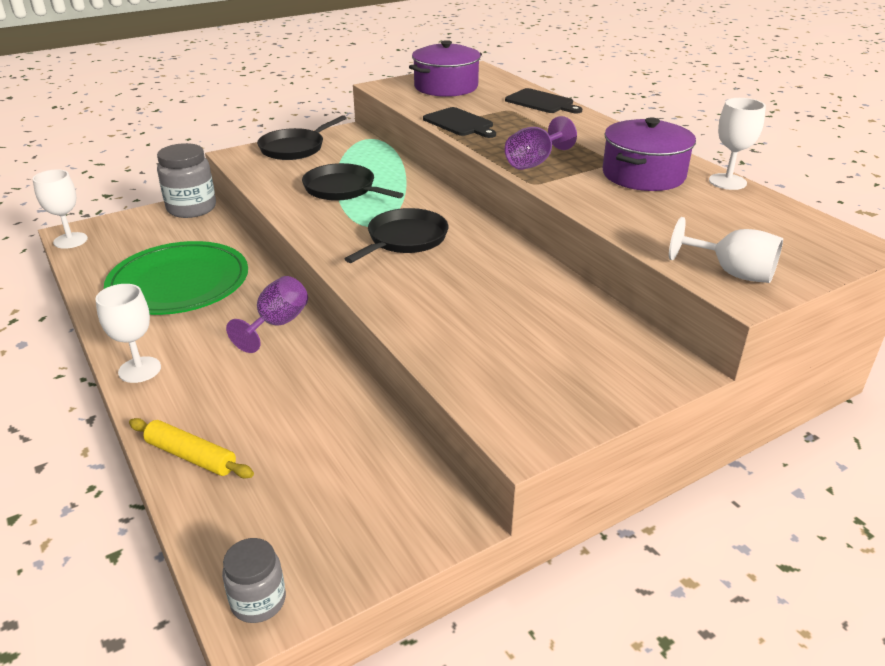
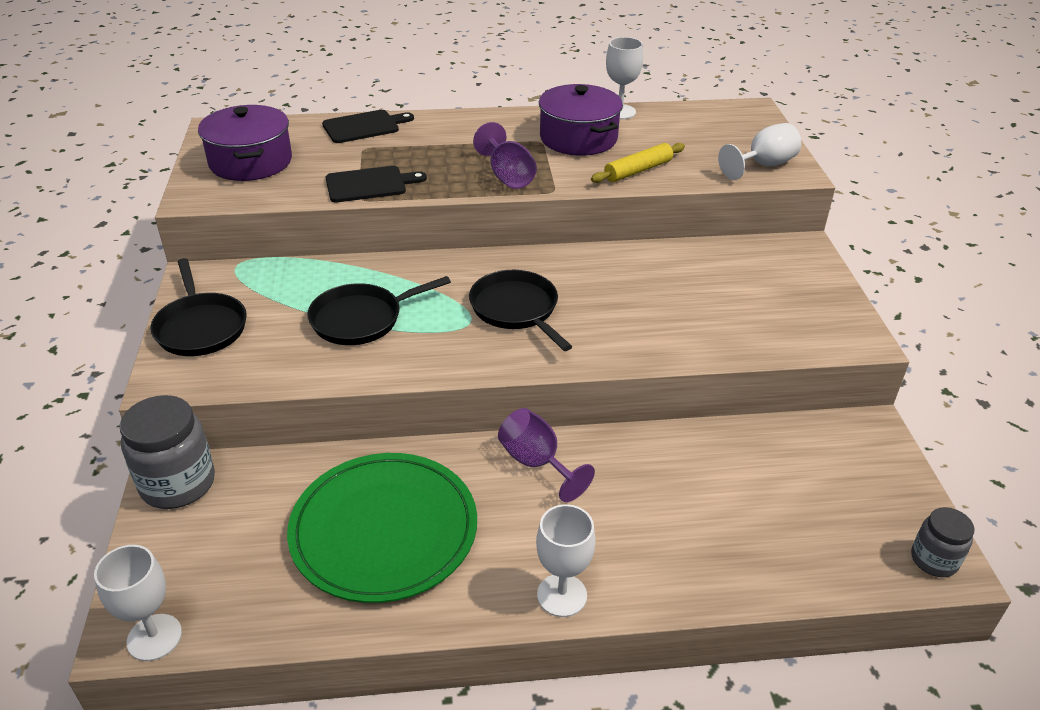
camera: 65 degrees left, 5 degrees up
yellow rolling pin [129,418,254,478] -> yellow rolling pin moved to [591,143,685,183]

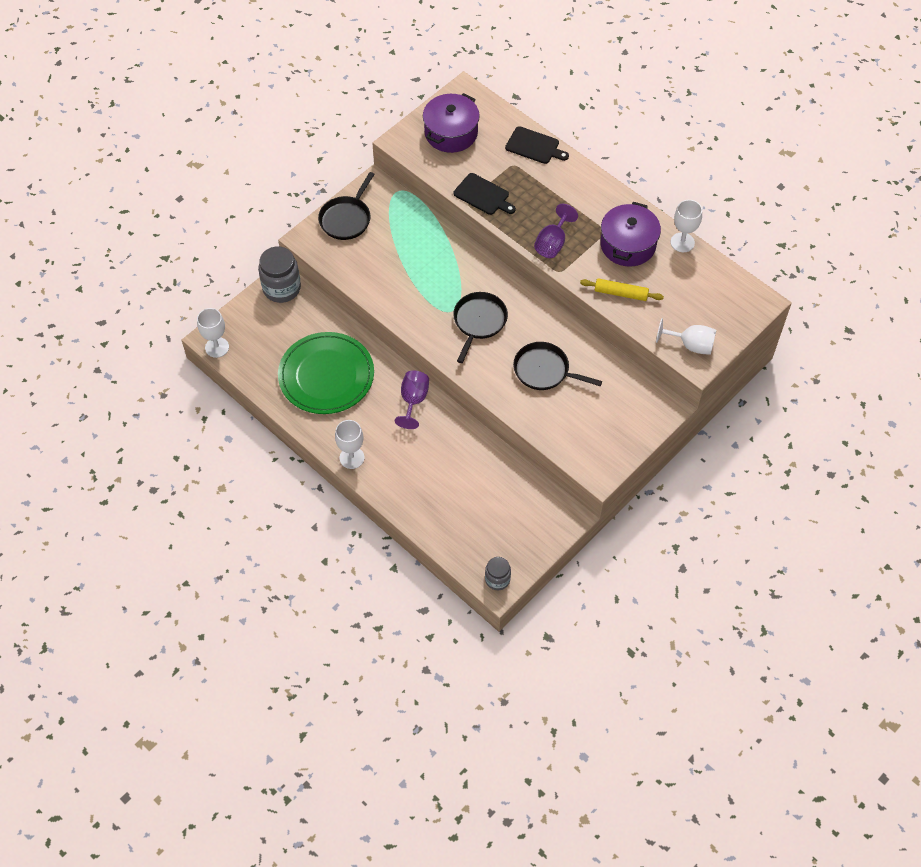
camera: 50 degrees right, 20 degrees up
black pan [307,276,451,345] -> black pan moved to [513,342,602,390]

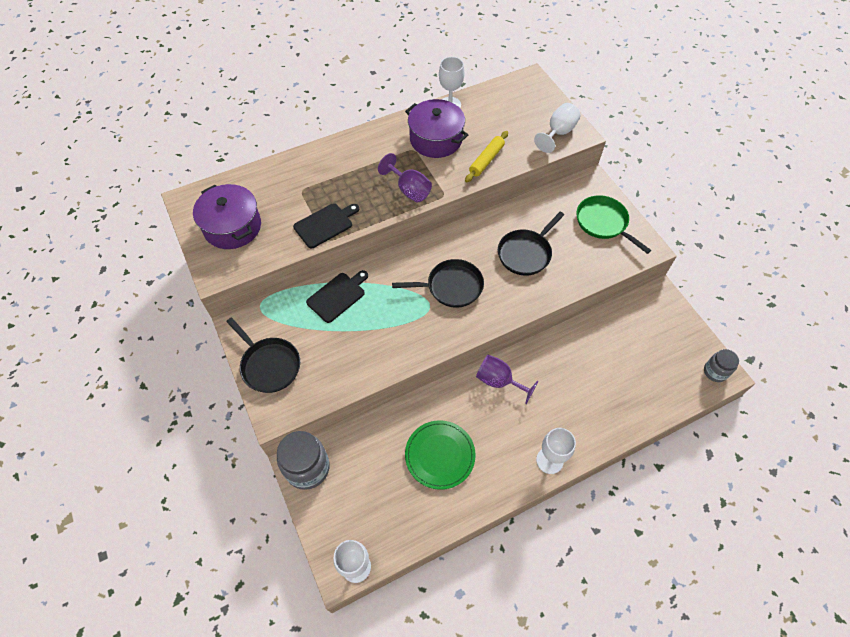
camera: 70 degrees left, 0 degrees up
green plate [278,332,374,414] -> green plate [405,420,476,490], size x0.66
black pan [453,292,508,363] -> black pan turned 135 degrees clockwise [392,259,484,308]
black cutting board [505,126,569,164] -> black cutting board moved to [306,270,368,323]
none -> green pan [576,195,651,254]

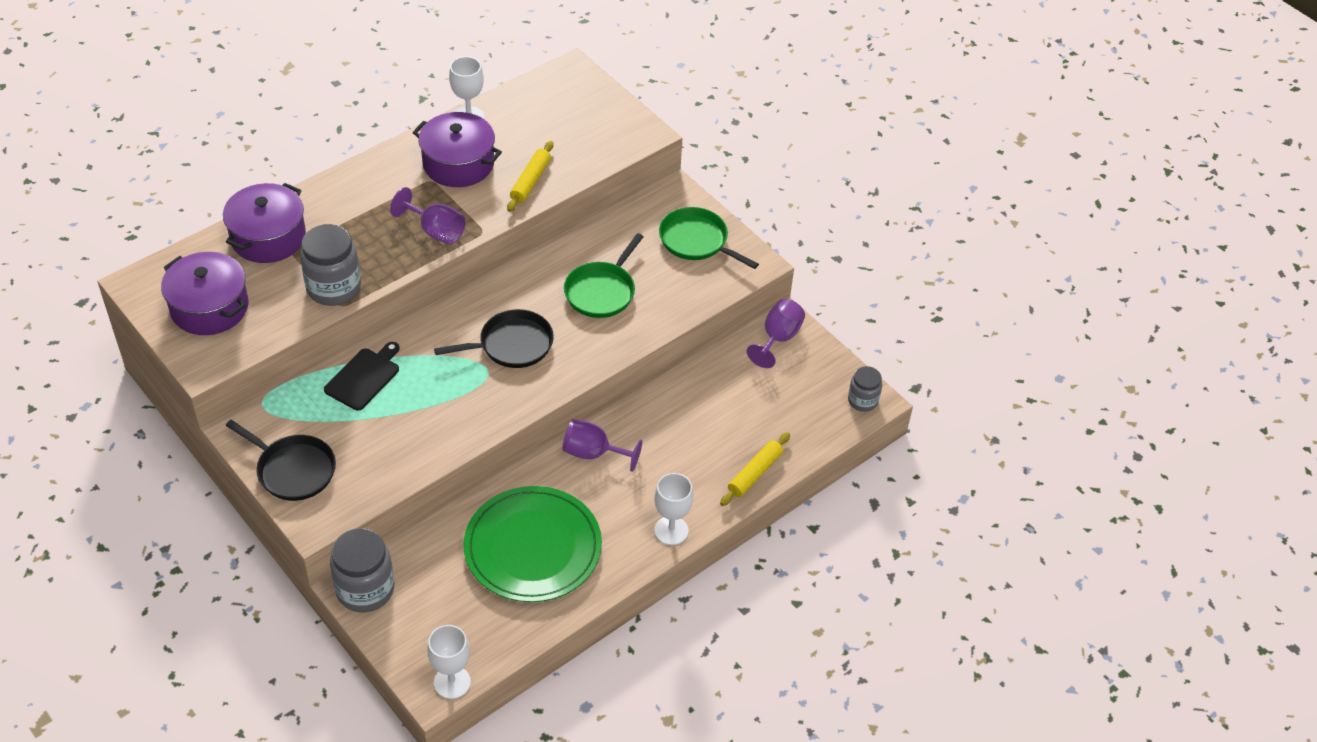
camera: 15 degrees left, 10 degrees down
black cutting board [293,203,359,249] -> grey jar [300,224,361,306]
green plate [405,420,476,490] -> green plate [463,486,602,602], size x1.52
black pan [498,212,564,276] -> green pan [564,233,643,318]
white goblet [534,103,580,153] -> none
none -> purple pot [223,183,306,263]
none -> yellow rolling pin [720,432,790,506]
none -> purple goblet [747,299,805,368]

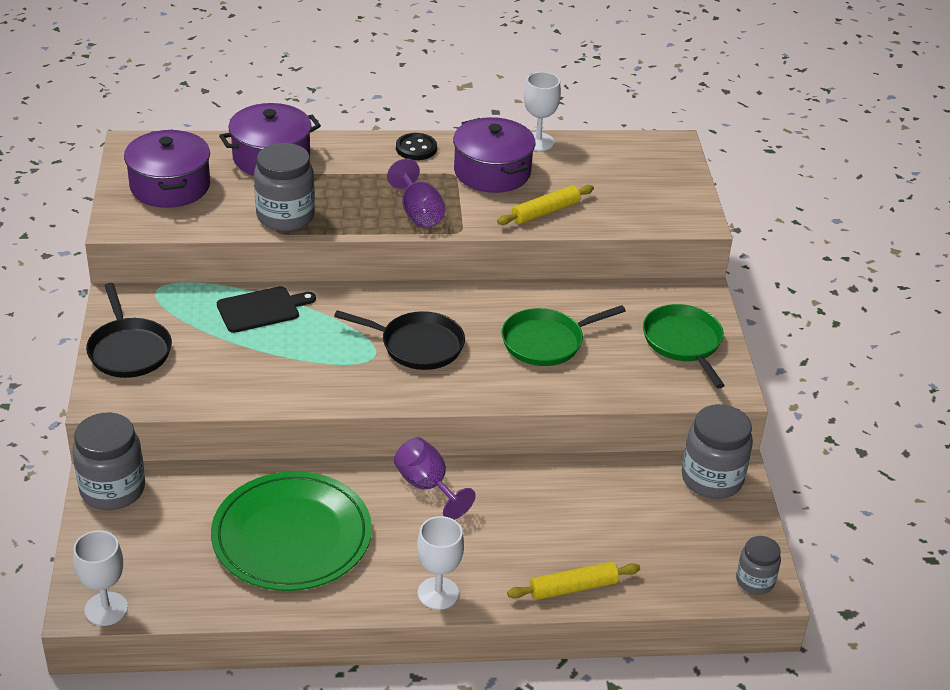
camera: 35 degrees right, 10 degrees down
purple goblet [747,299,805,368] -> grey jar [682,404,753,499]
none -> black button [396,133,437,160]

